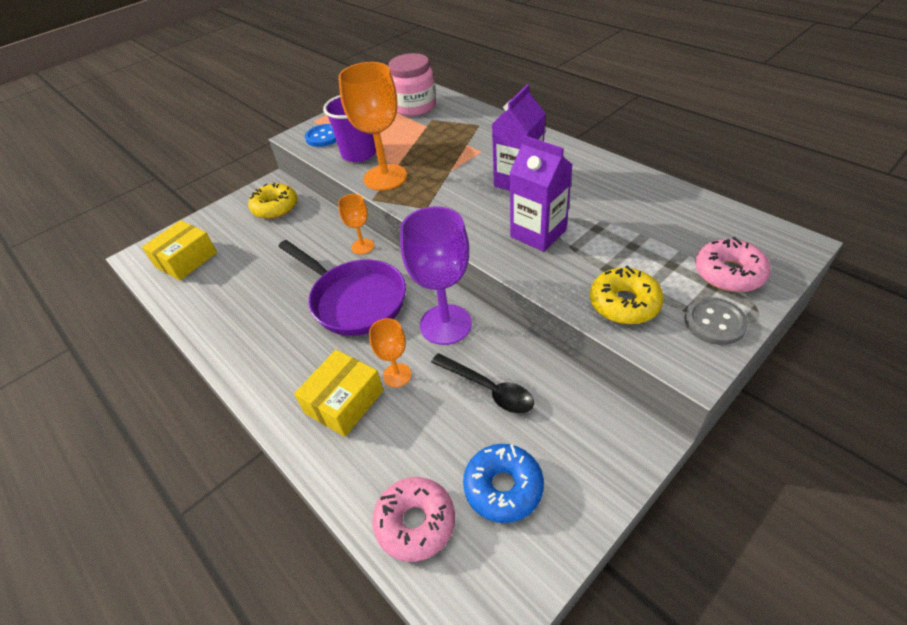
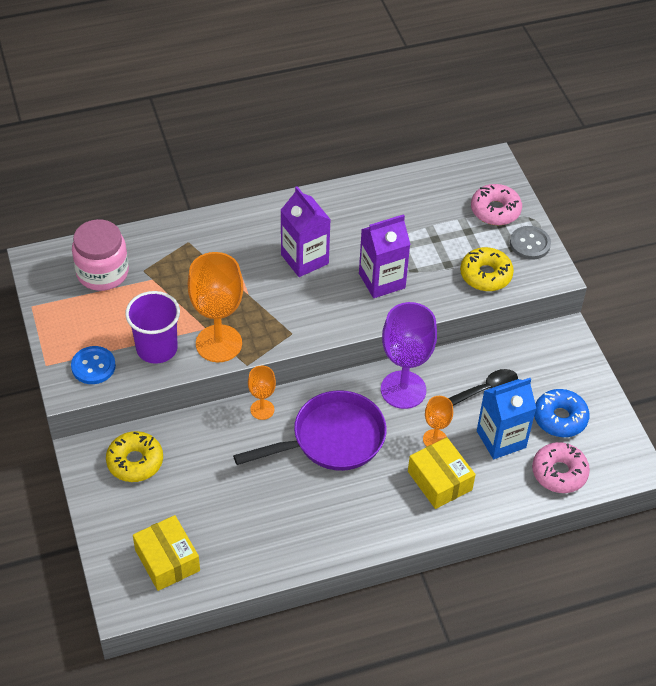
camera: 70 degrees left, 5 degrees up
none -> blue carton [477,378,536,459]

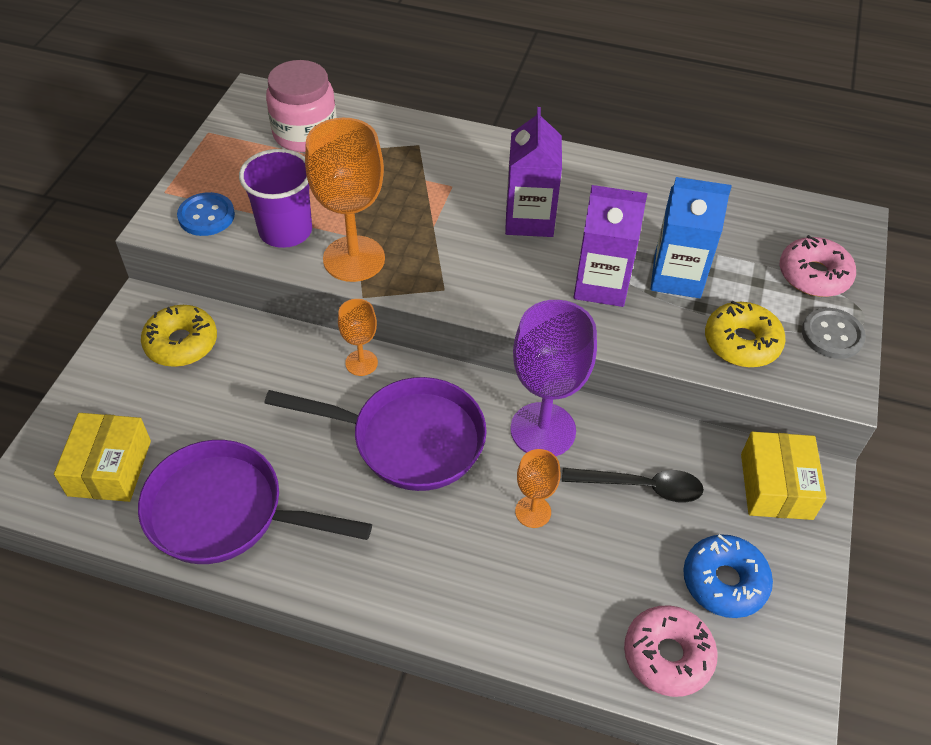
camera: 35 degrees right, 0 degrees up
yellow box [408,437,476,509] -> yellow box moved to [741,432,827,520]
blue carton [477,378,536,459] -> blue carton moved to [651,177,732,298]
none -> purple pan [138,440,372,564]

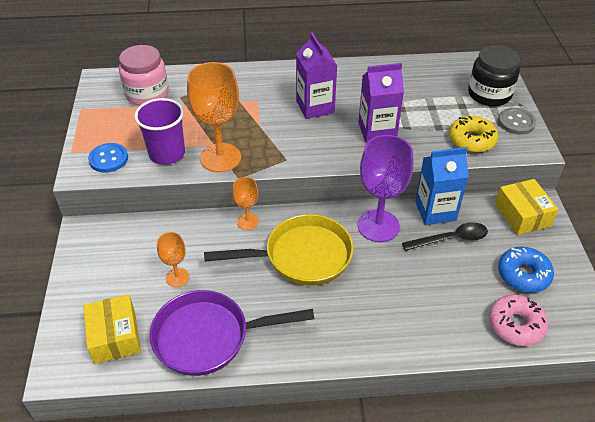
camera: 20 degrees left, 5 degrees down
yellow donut [141,305,217,367] -> none
purple pan [264,377,487,491] -> yellow pan [204,214,353,286]
orange goblet [515,449,560,528] -> orange goblet moved to [157,232,189,287]
blue carton [651,177,732,298] -> blue carton moved to [415,147,469,225]
pink donut [780,235,856,297] -> black jar [468,45,520,106]

